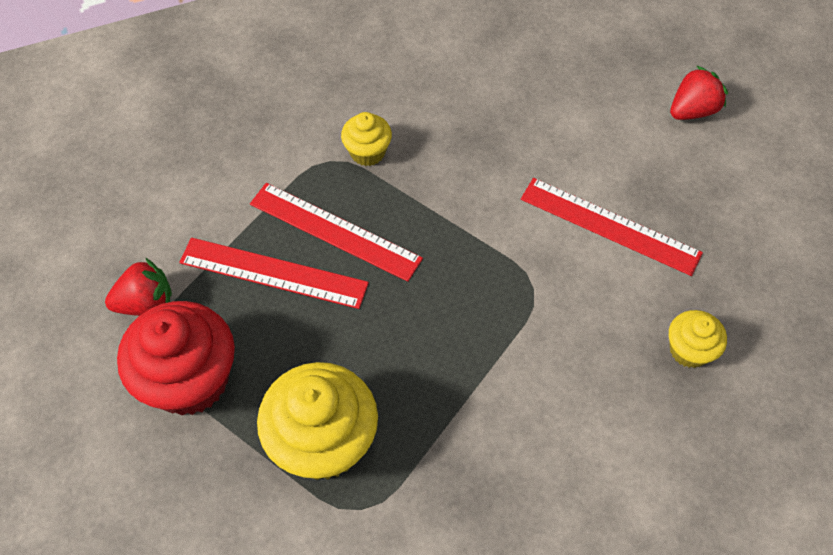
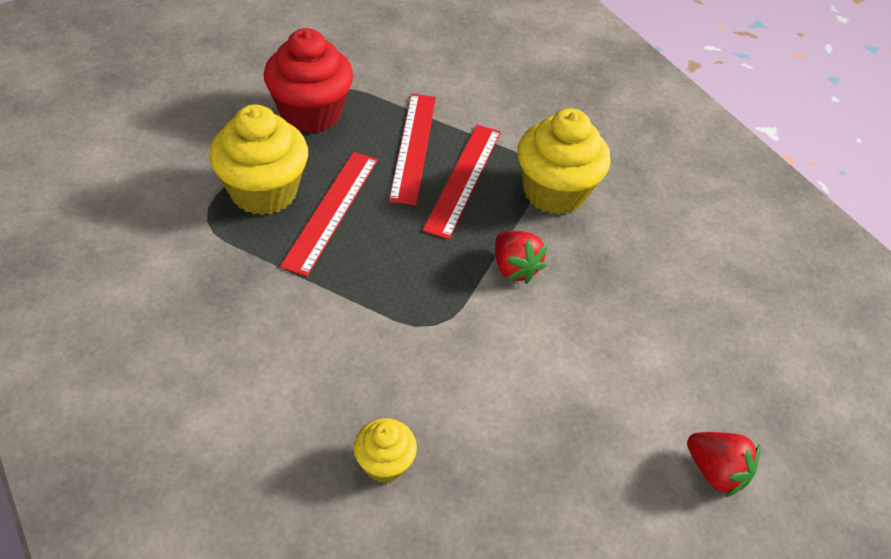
camera: 75 degrees right, 10 degrees down
red strawberry [105,257,172,316] -> red strawberry moved to [495,231,548,284]
yellow cupcake [341,112,392,166] -> yellow cupcake [517,108,611,215], size x1.92
red ruler [521,178,703,276] -> red ruler moved to [280,152,378,277]

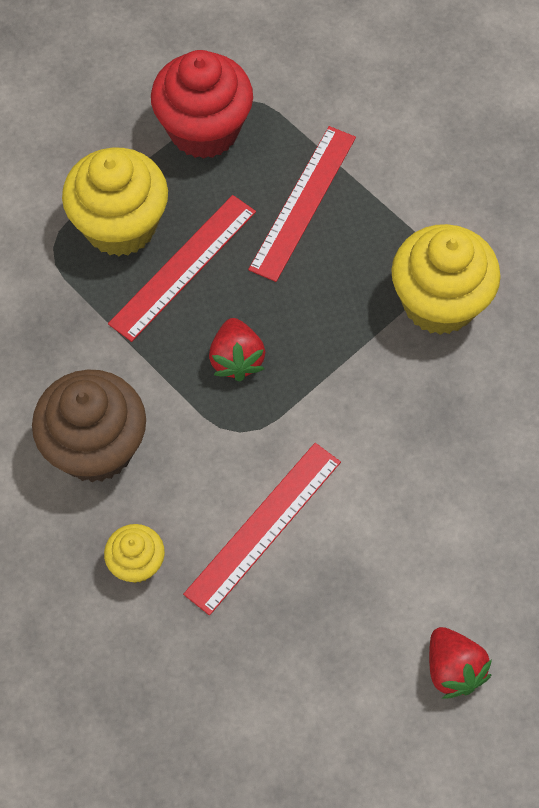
camera: 25 degrees right, 15 degrees up
red ruler [423,125,501,239] -> red ruler moved to [183,443,341,615]
red strawberry [495,231,548,284] -> red strawberry moved to [209,318,265,382]
none -> brown cupcake [32,370,146,482]

